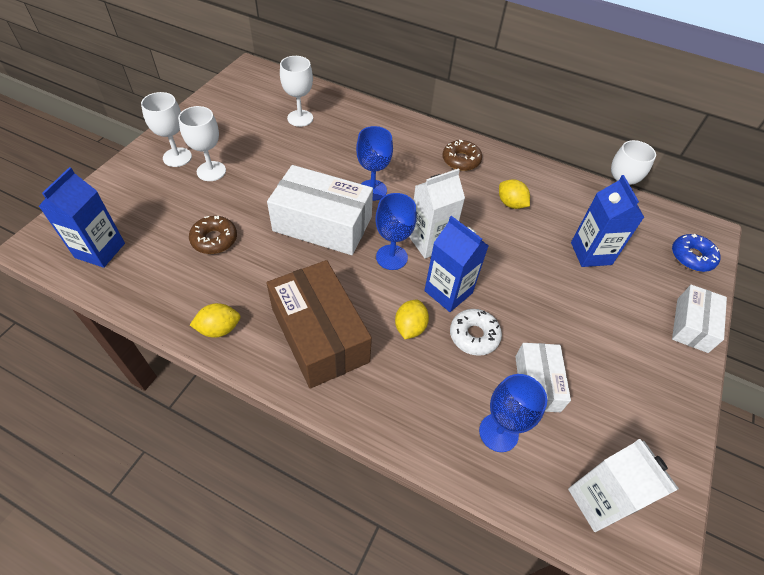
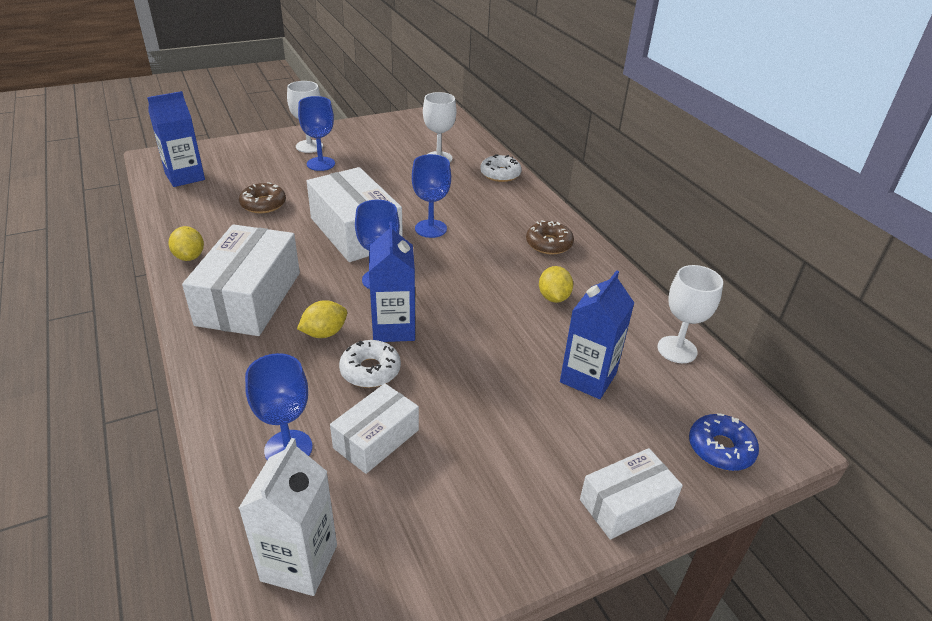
camera: 40 degrees right, 15 degrees down
white goblet [178,106,226,181] -> blue goblet [298,96,335,171]
yellow lemon [190,303,240,338] -> yellow lemon turned 45 degrees clockwise [168,226,204,261]
brown box [266,260,372,389] -> white box [182,224,300,336]
white carton [409,168,465,259] -> none
none -> white donut [480,154,522,182]

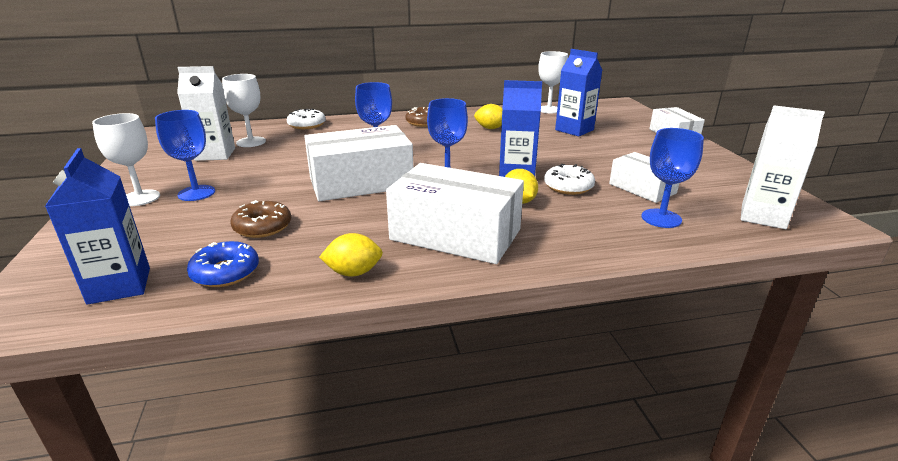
camera: 75 degrees left, 10 degrees down
blue donut [689,413,759,471] -> blue donut moved to [187,241,259,287]
none -> white carton [177,66,235,161]

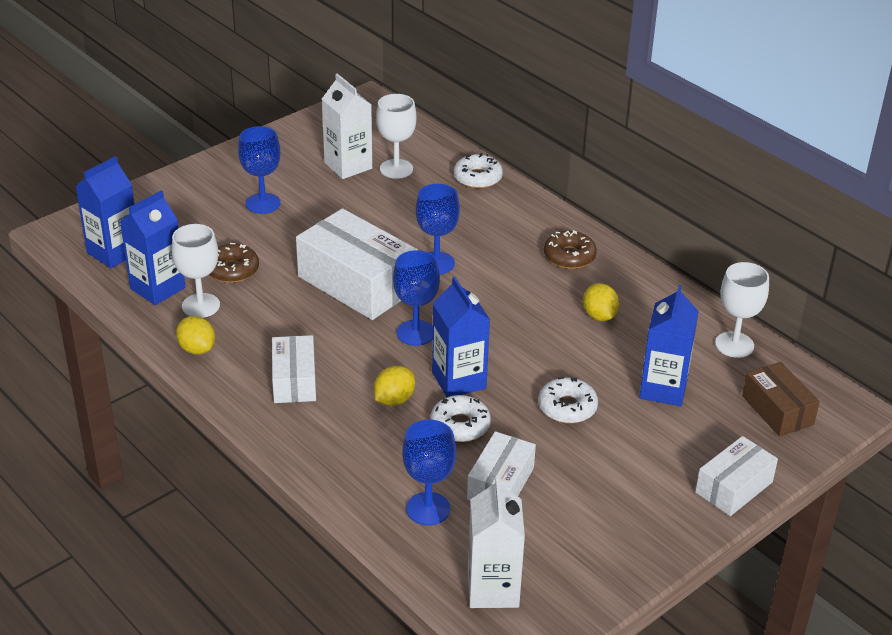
camera: 60 degrees right, 10 degrees up
white goblet [92,113,160,206] -> white goblet moved to [172,224,220,318]
blue donut [187,241,259,287] -> blue carton [120,190,185,305]
white box [386,163,524,264] -> white box [272,335,316,403], size x0.58
none -> white donut [539,377,598,423]
none -> brown box [742,362,820,437]

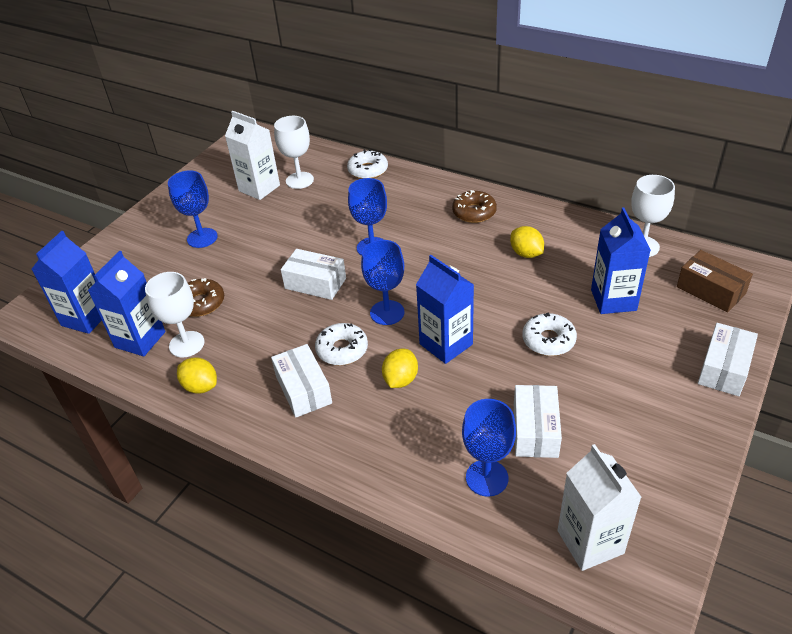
camera: 15 degrees left, 5 degrees up
white box [296,208,418,320] -> white box [281,249,346,300], size x0.58
white donut [430,395,491,442] -> white donut moved to [315,323,368,365]

